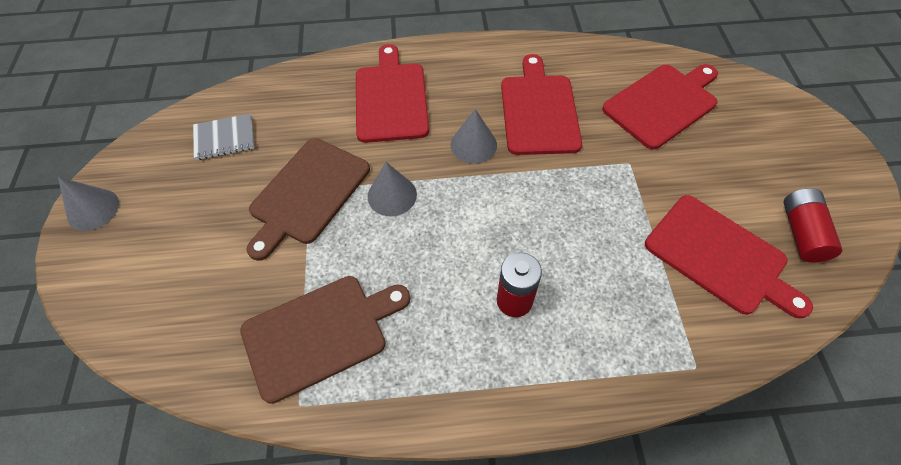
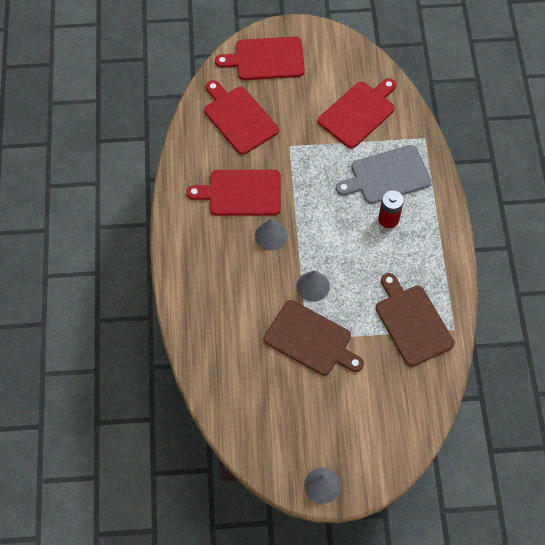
camera: 90 degrees left, 5 degrees up
grey notebook [193,114,254,160] -> none
red cutting board [356,44,429,143] -> red cutting board moved to [215,37,305,80]
red battery [783,188,842,263] -> none
none -> grey cutting board [336,145,432,204]

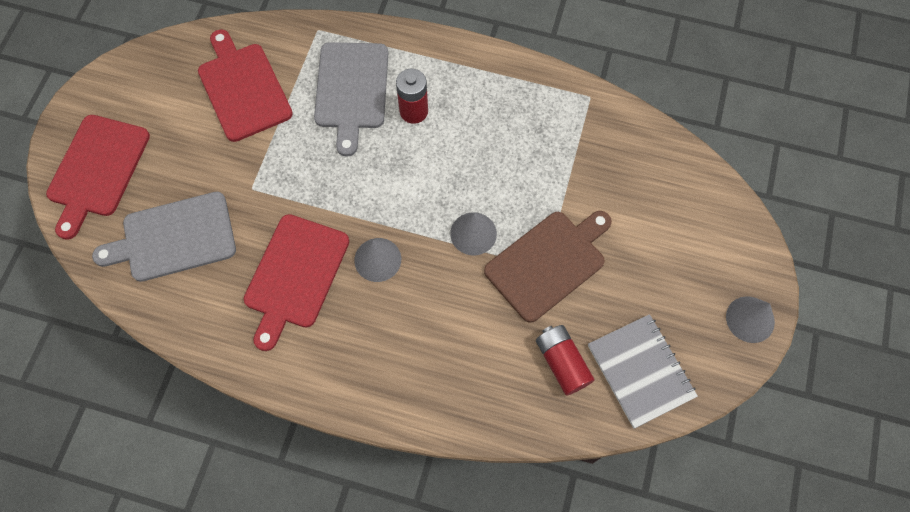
camera: 70 degrees left, 5 degrees up
red cutting board [204,80,279,155] -> grey cutting board [92,192,236,282]
brown cutting board [376,273,455,367] -> none
none -> red battery [536,325,595,396]
none -> grey notebook [588,314,698,428]

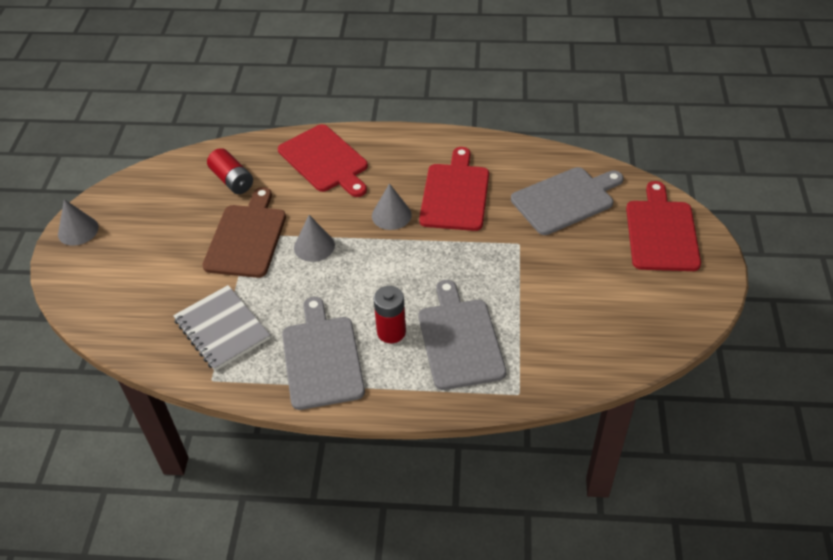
camera: 170 degrees right, 20 degrees down
red cutting board [198,29,293,142] -> red cutting board moved to [278,124,368,197]
brown cutting board [484,211,612,323] -> brown cutting board turned 150 degrees clockwise [202,187,286,278]
grey notebook [588,314,698,428] -> grey notebook moved to [173,285,270,371]
none -> grey cutting board [282,297,365,410]

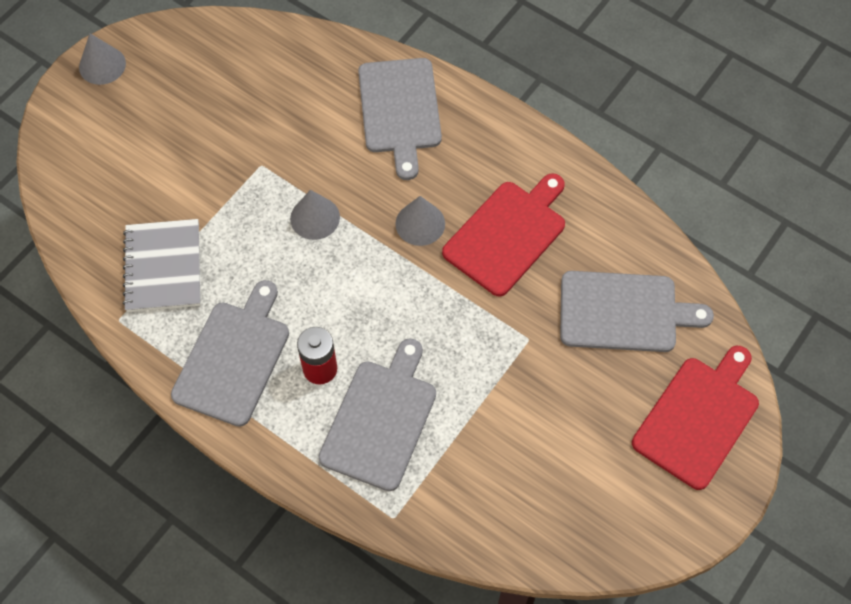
camera: 30 degrees right, 15 degrees up
brown cutting board [202,187,286,278] -> none
red battery [207,148,253,194] -> none
red cutting board [278,124,368,197] -> grey cutting board [358,58,442,180]

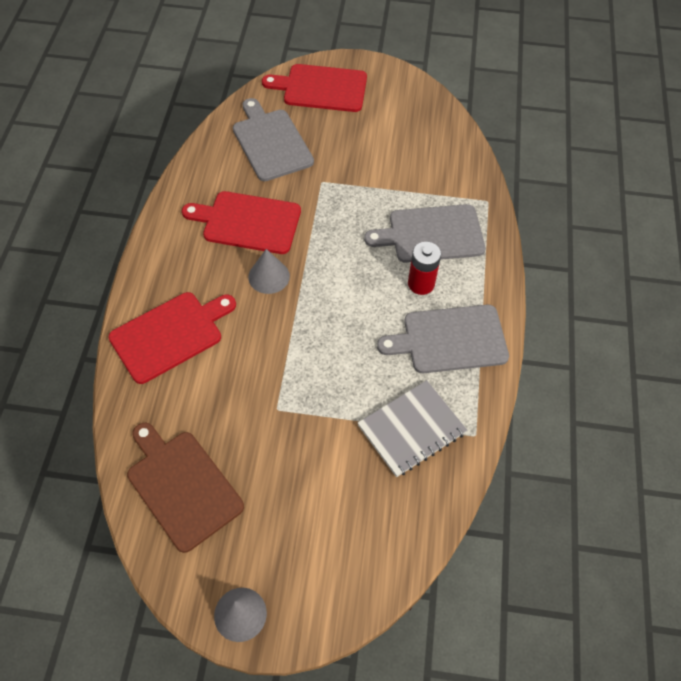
camera: 120 degrees left, 5 degrees down
grey cone [290,190,340,240] -> none
grey cutting board [358,58,442,180] -> red cutting board [108,292,236,384]
none -> brown cutting board [127,423,244,553]

